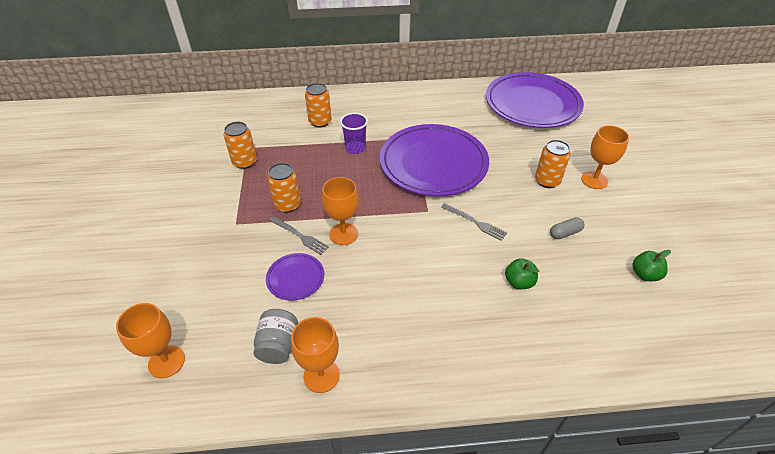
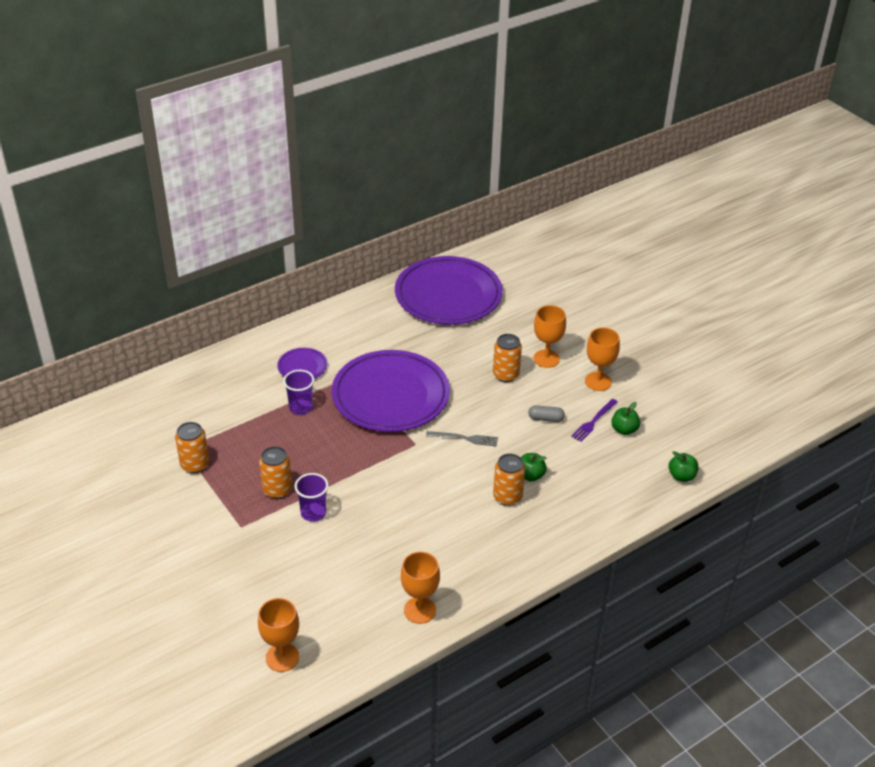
camera: 30 degrees left, 5 degrees down
grey jar [253,309,298,364] -> none
purple plate [266,253,324,301] -> purple plate moved to [277,348,328,379]
grey fork [269,216,329,255] -> purple cup [295,473,328,522]
orange can [305,83,331,128] -> orange can moved to [493,454,525,506]
orange goblet [322,177,359,245] -> orange goblet moved to [585,328,620,391]
grey capsule [550,217,584,239] -> grey capsule turned 60 degrees clockwise [528,405,565,422]
none -> purple fork [571,399,618,442]
none -> green apple [669,451,699,482]

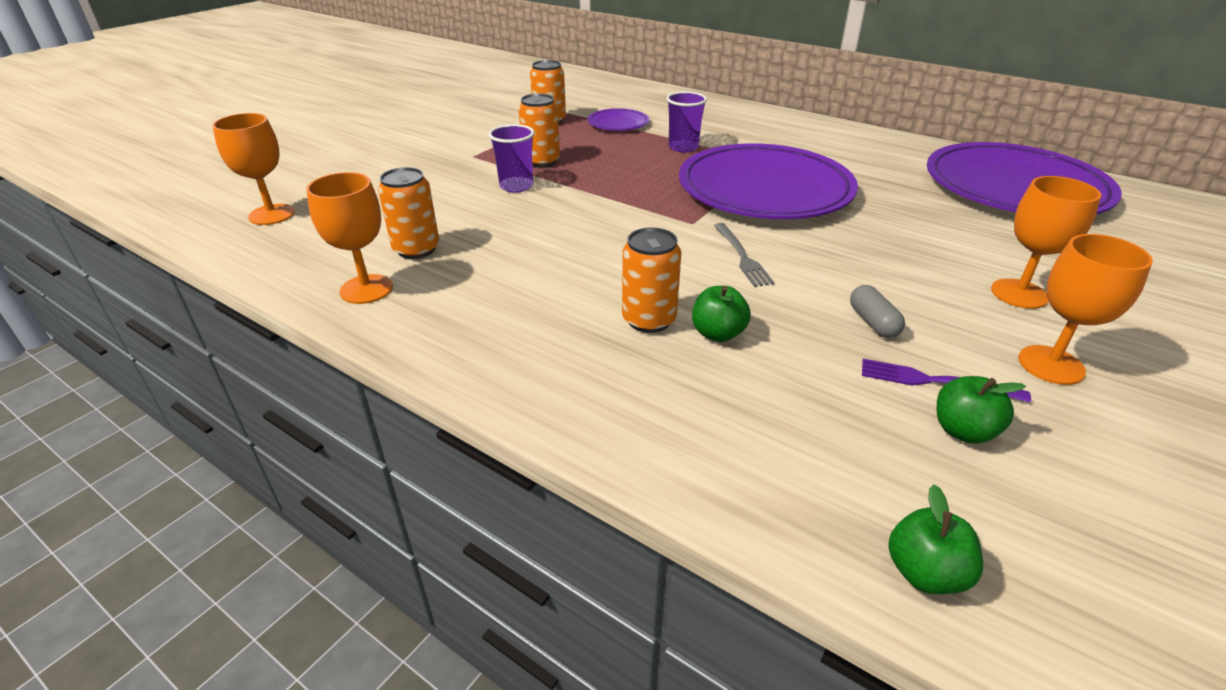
camera: 70 degrees right, 5 degrees down
purple plate [277,348,328,379] -> purple plate moved to [588,108,649,131]
orange can [493,334,522,382] -> orange can moved to [378,167,439,259]

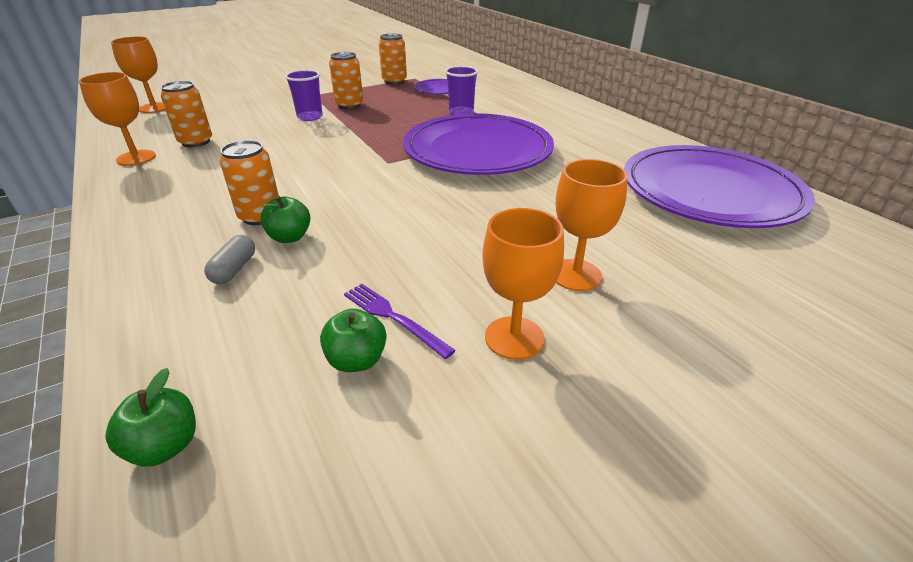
camera: 25 degrees right, 0 degrees up
grey fork [714,223,775,287] -> none
grey capsule [850,285,905,338] -> grey capsule moved to [204,235,255,284]

